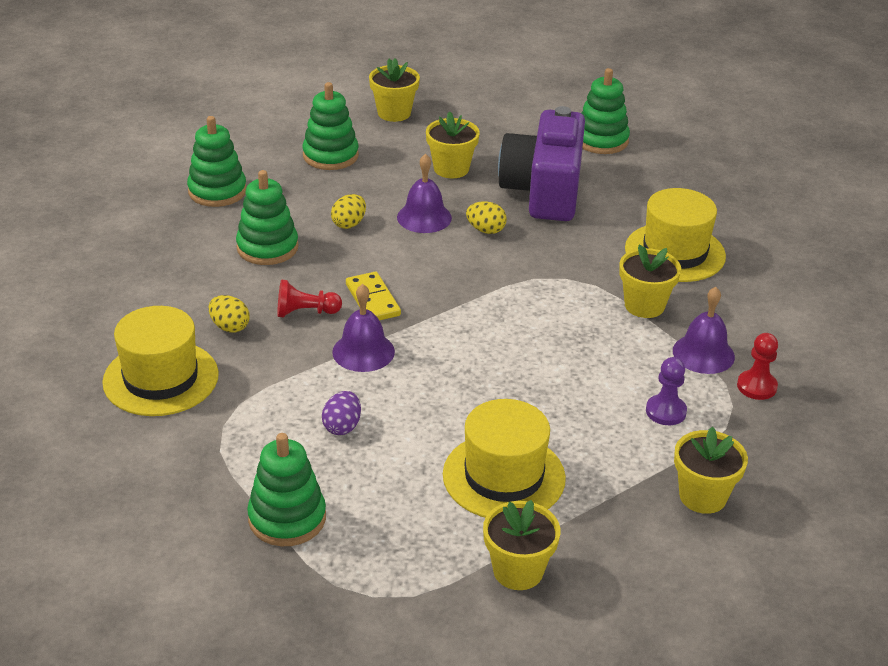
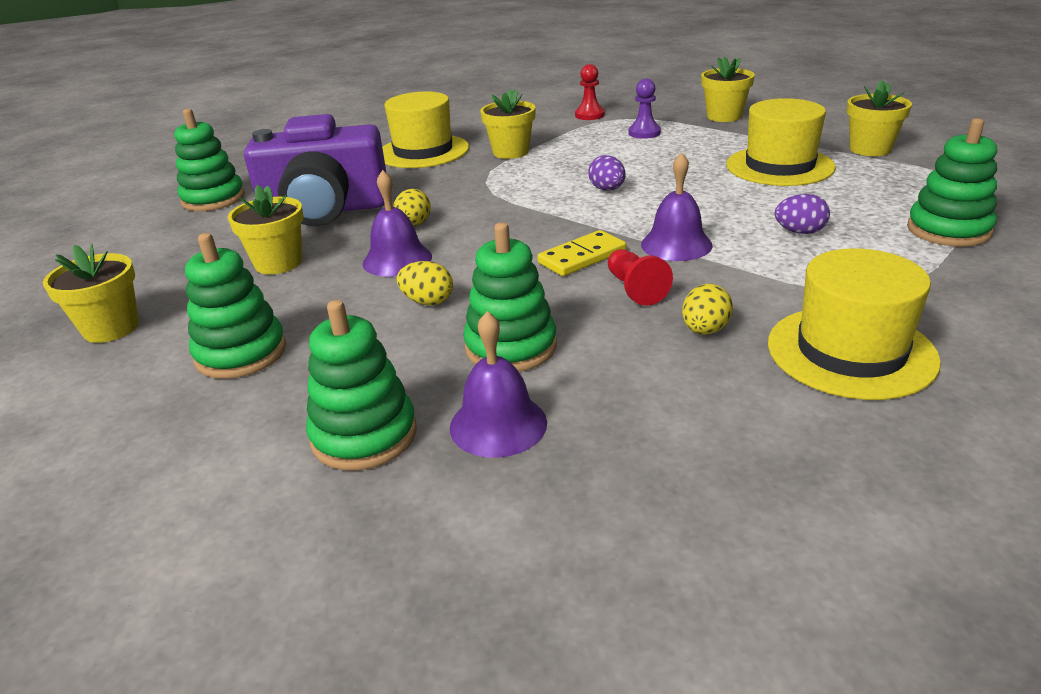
camera: 100 degrees left, 5 degrees down
purple bell [673,287,735,374] -> purple bell moved to [450,311,547,458]
none -> purple egg [588,155,625,191]

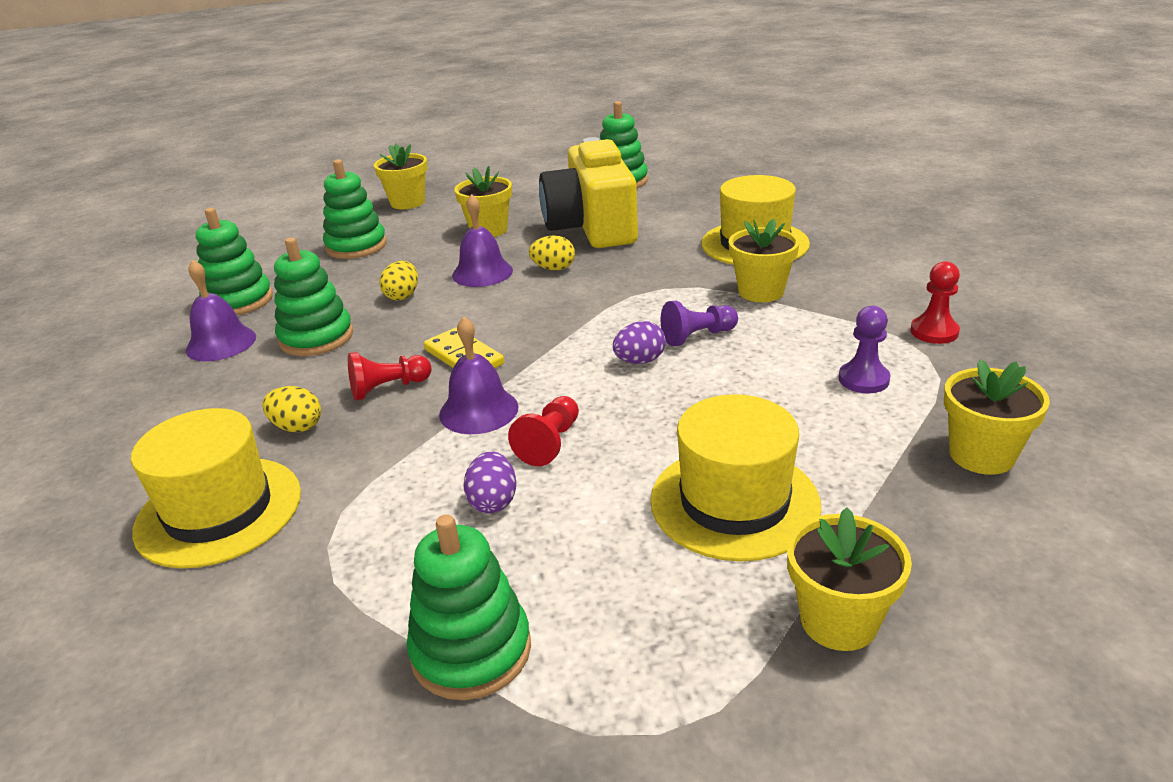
camera: 85 degrees right, 0 degrees up
purple camera [244,114,386,226] -> yellow camera [539,137,638,248]
none -> red pawn [508,396,579,466]
none -> purple pawn [661,301,738,346]

